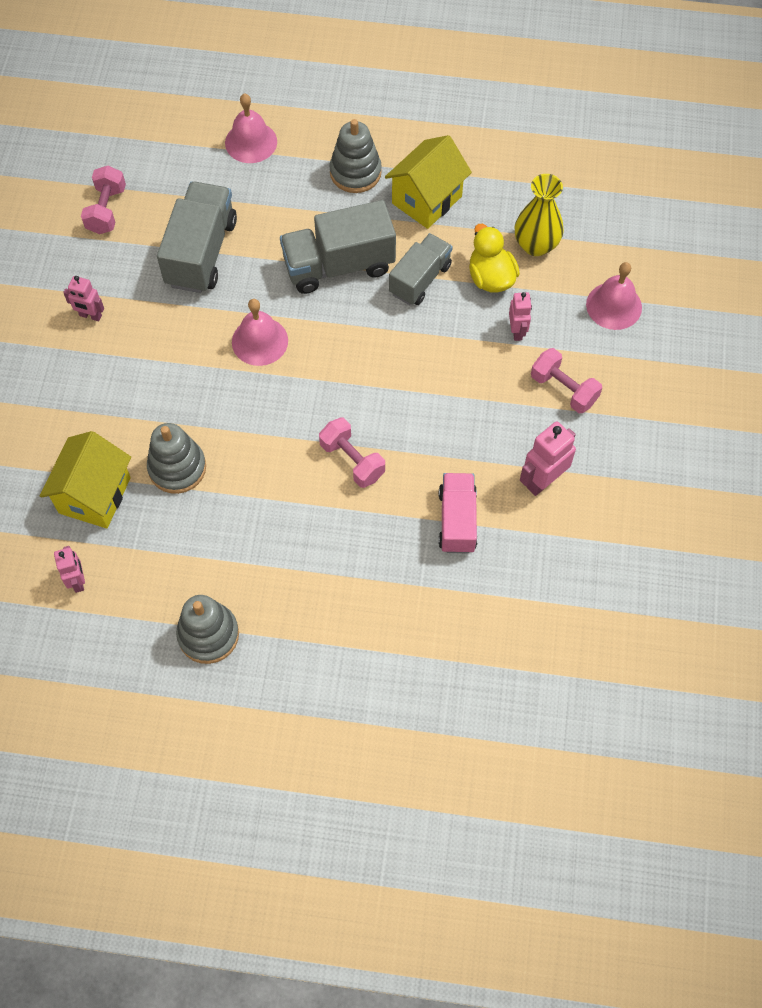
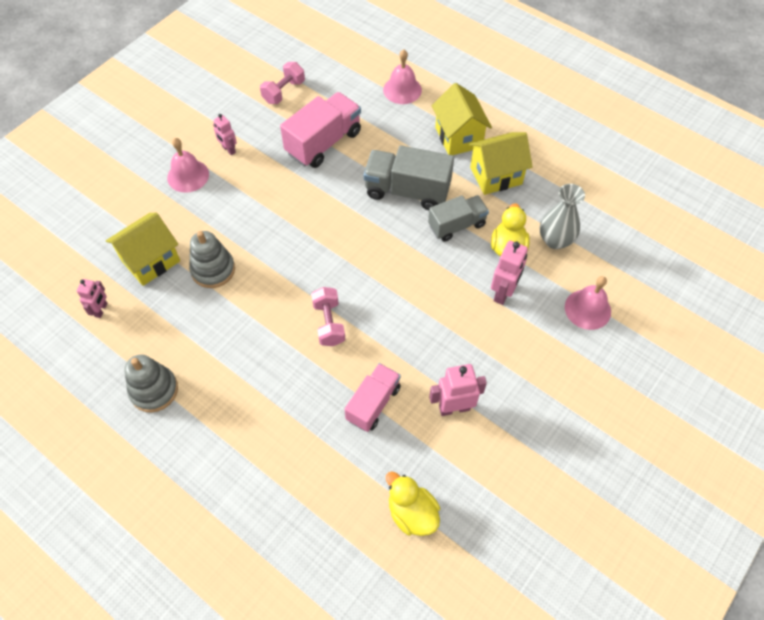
camera: 30 degrees right, 5 degrees down
grey truck [157,182,237,293] -> pink truck [280,92,361,168]
pink bell [232,299,288,366] -> pink bell moved to [167,138,209,193]
grey stacking toy [329,119,382,193] -> yellow house [432,83,492,155]
pink robot [509,292,532,341] -> pink robot [491,241,528,305], size x1.58
yellow vase [515,174,564,256] -> grey vase [540,184,585,249]
pink dumbbell [531,348,602,413] -> none
none -> yellow duck [386,471,440,536]

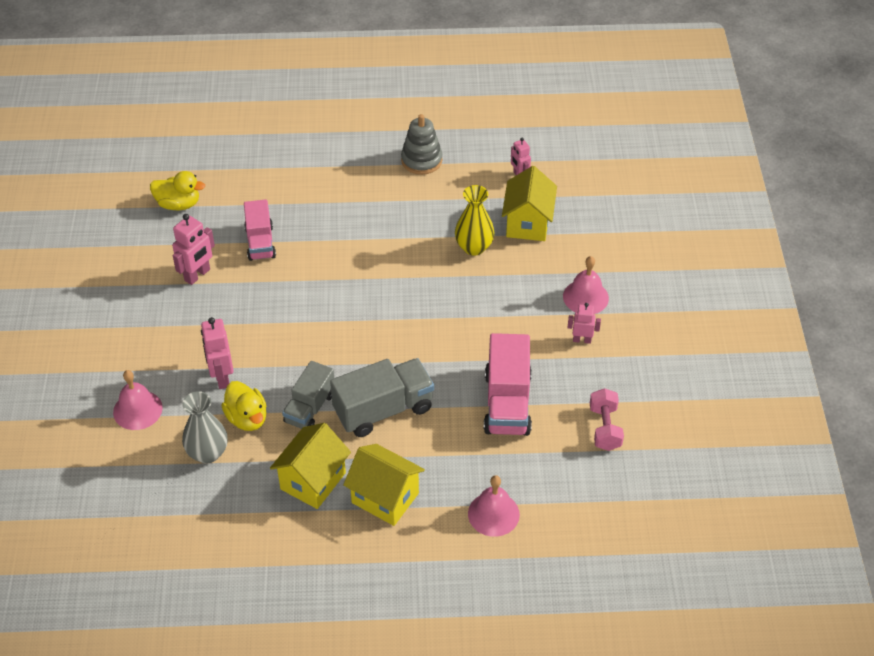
camera: 140 degrees right, 10 degrees down
grey stacking toy [189,231,235,288] -> yellow vase [455,185,495,256]
pink dumbbell [311,287,345,346] -> none

